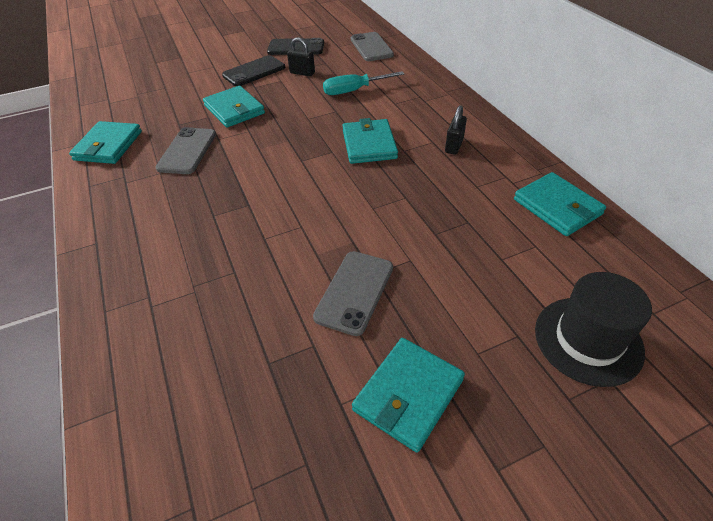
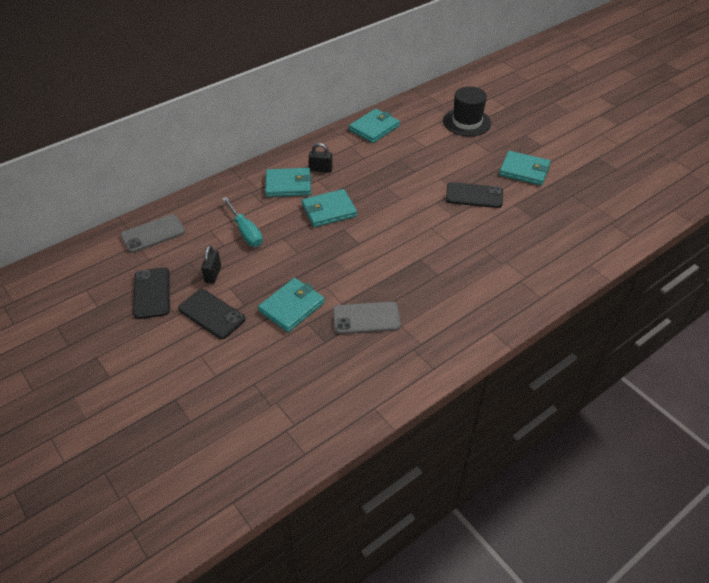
camera: 105 degrees left, 0 degrees up
turquoise wallet [69,121,142,164] -> turquoise wallet moved to [265,168,312,197]
grey phone [313,251,393,336] -> black phone [446,182,503,208]

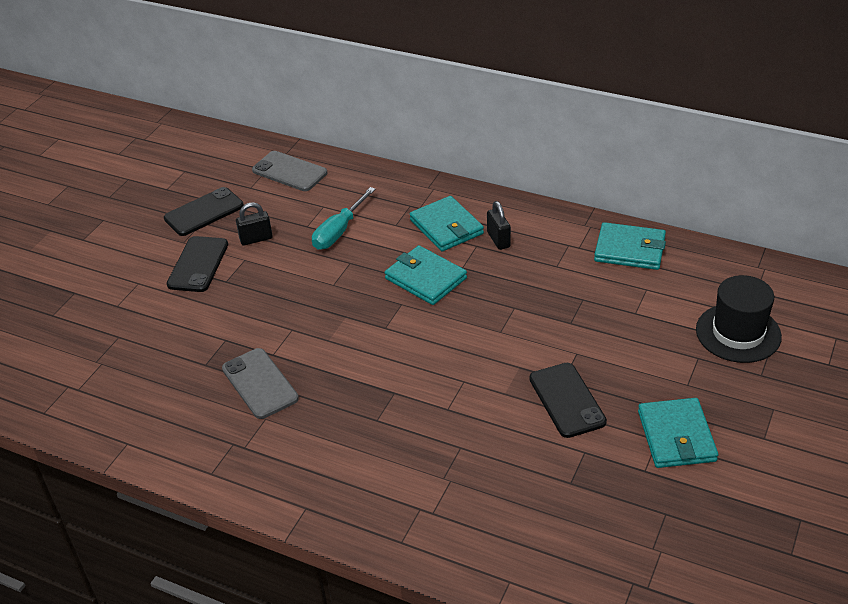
camera: 65 degrees right, 5 degrees down
turquoise wallet [258,278,325,332] -> none

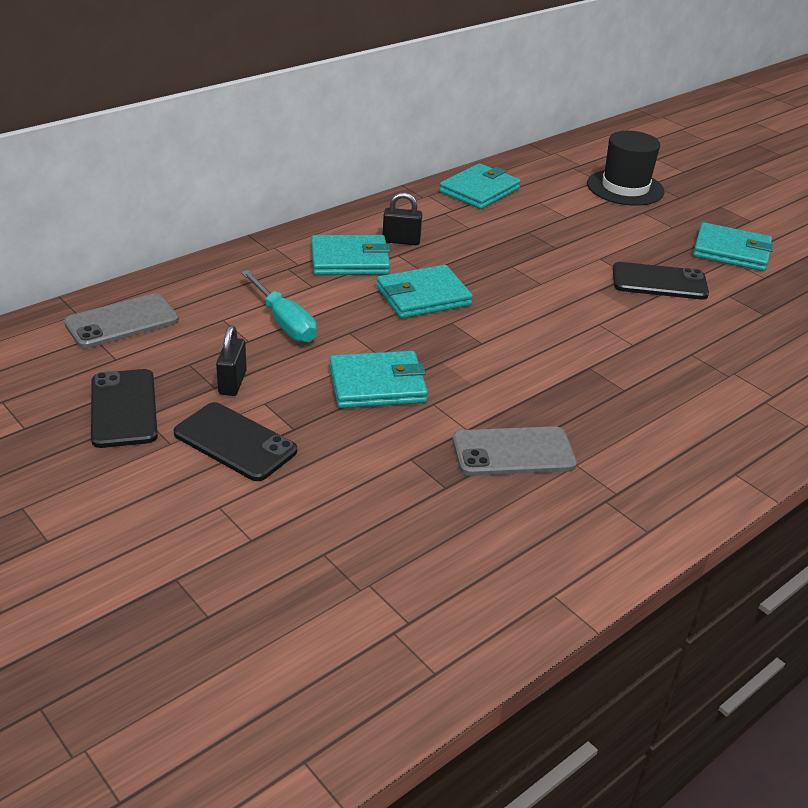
camera: 70 degrees left, 5 degrees down
none -> turquoise wallet [329,351,428,408]

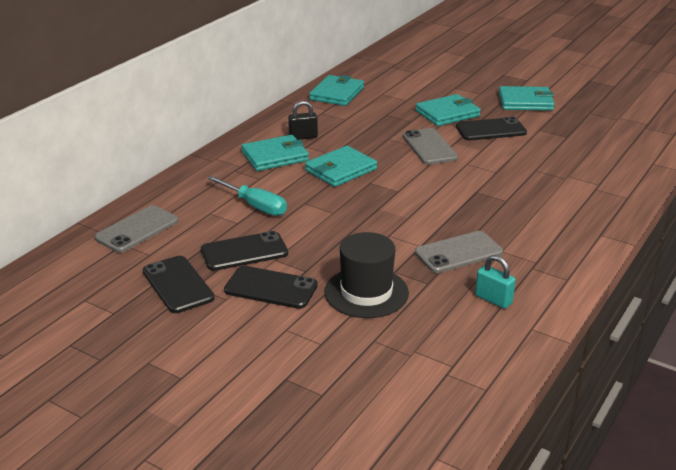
camera: 15 degrees left, 5 degrees down
black padlock [216,325,247,396] -> black phone [201,231,288,271]
turquoise wallet [329,351,428,408] -> turquoise wallet moved to [416,94,481,126]
black hat [587,131,664,206] -> black hat moved to [325,232,409,318]
none -> grey phone [402,128,458,165]
none -> turquoise padlock [475,255,516,309]

